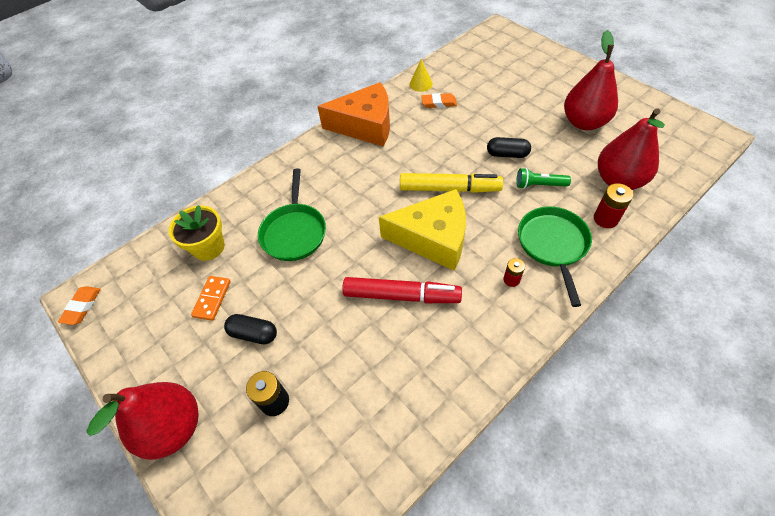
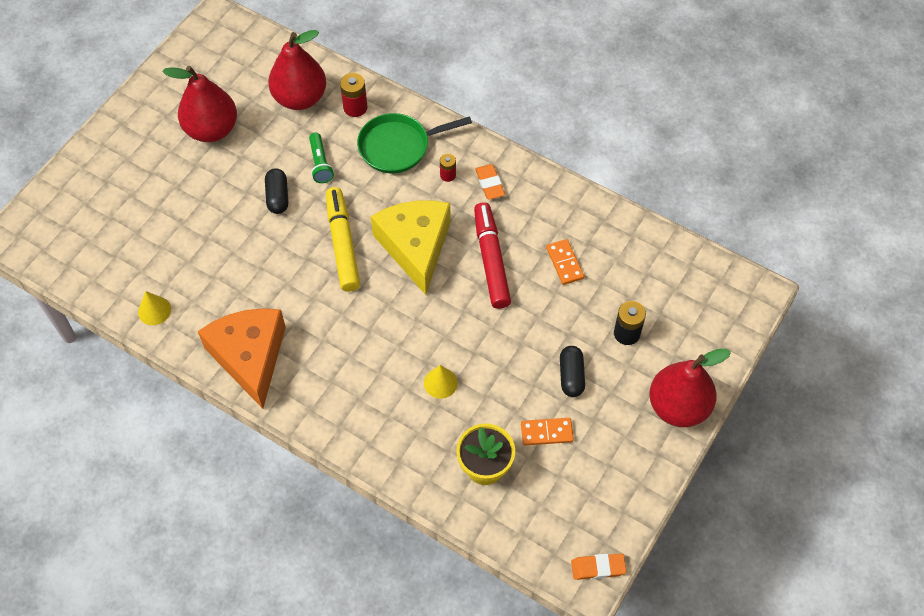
camera: 110 degrees left, 5 degrees up
green pan [258,168,326,261] -> yellow cone [424,365,458,399]
orange eraser [421,93,457,108] -> orange eraser moved to [475,164,505,200]
none -> orange domino [546,239,584,285]

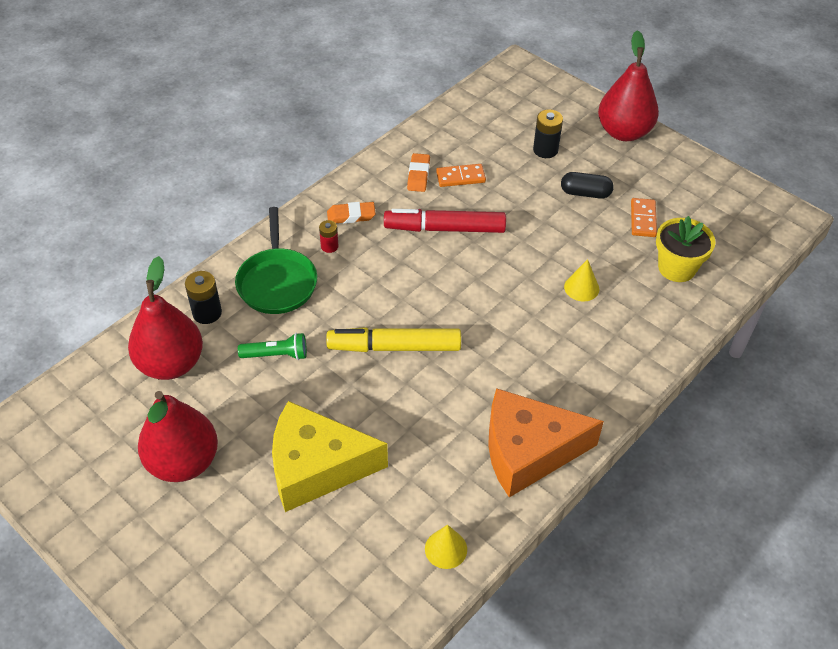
camera: 80 degrees left, 10 degrees down
black capsule [265,168,288,214] -> none
red battery [340,73,367,117] -> black battery [185,271,222,324]
yellow cheese [371,200,451,295] -> yellow cheese moved to [272,401,388,512]
orange eraser [571,553,626,580] -> orange eraser moved to [407,153,430,192]

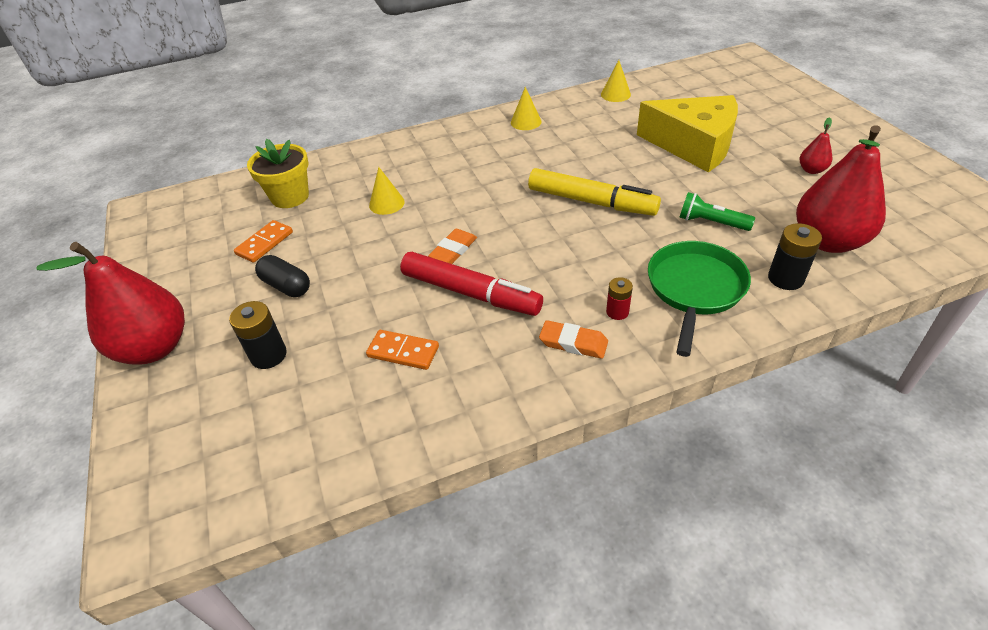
camera: 150 degrees left, 5 degrees down
red pear [138,391,218,482] -> red pear [799,117,832,174], size x0.43
orange eraser [407,153,430,192] -> orange eraser moved to [428,229,477,264]
orange cheese [488,388,604,497] -> yellow cone [511,87,542,130]

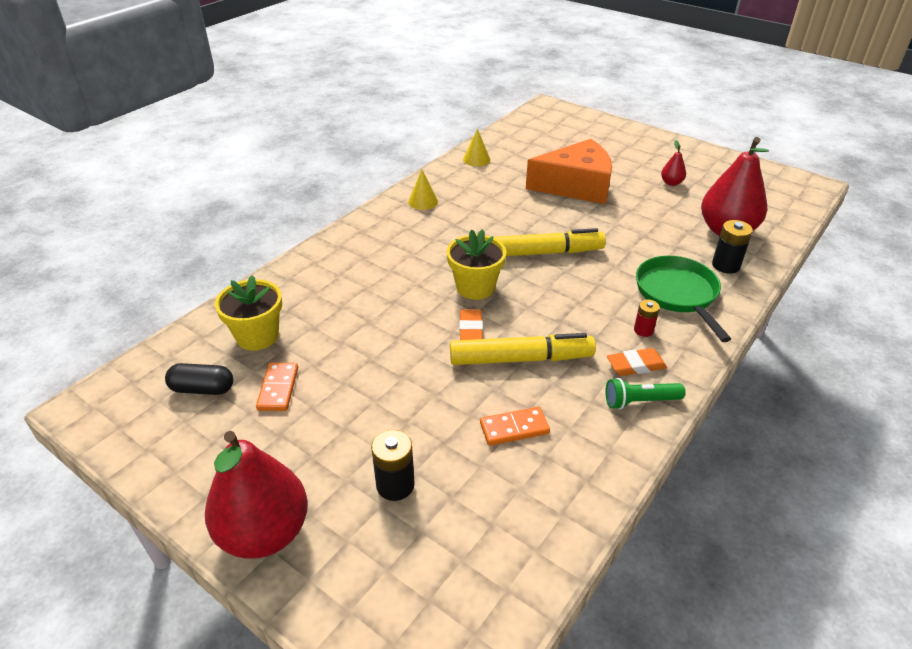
camera: 35 degrees left, 5 degrees down
black capsule [255,255,310,297] -> black capsule moved to [165,363,233,395]
yellow cone [369,167,405,215] -> none
red marker [400,252,543,316] -> yellow marker [450,333,596,365]
yellow cheese [637,95,738,173] -> orange cheese [526,139,612,204]
green flashlight [679,192,755,231] -> green flashlight moved to [606,378,686,410]
none -> yellow flower pot [446,229,506,300]

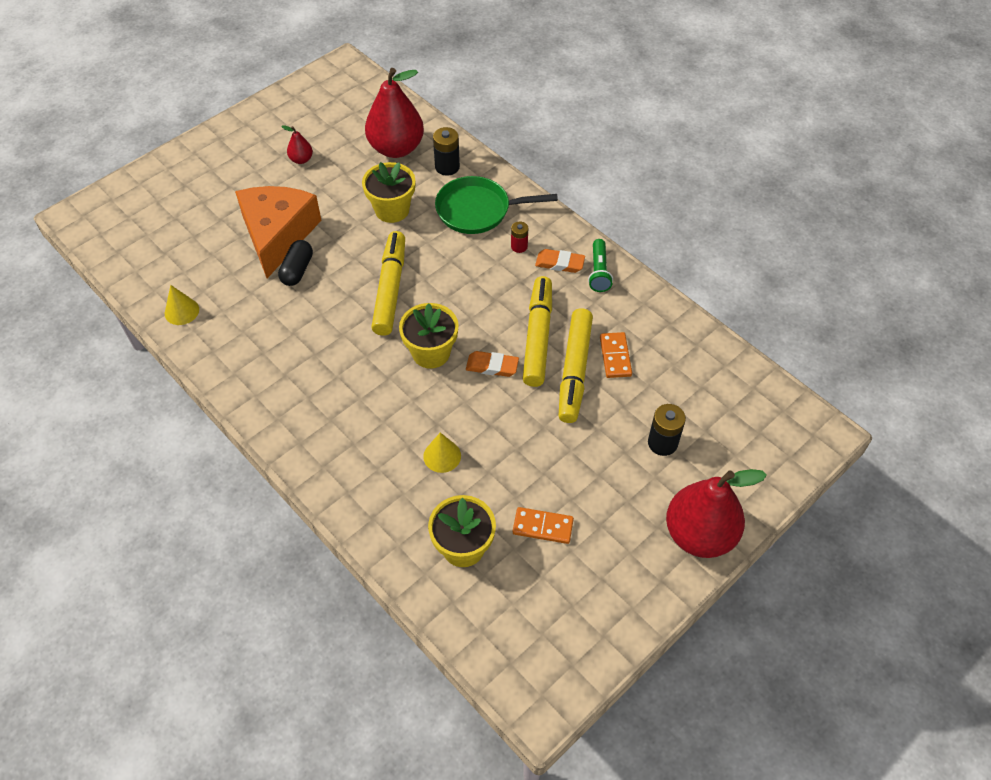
camera: 80 degrees left, 15 degrees up
black capsule [165,363,233,395] -> black capsule moved to [278,240,313,286]
yellow cone [408,170,438,210] -> yellow cone moved to [423,432,461,473]
orange eraser [607,348,667,376] -> orange eraser turned 75 degrees counterclockwise [535,249,585,273]
none -> yellow flower pot [362,162,415,223]
none -> yellow marker [559,309,593,423]

